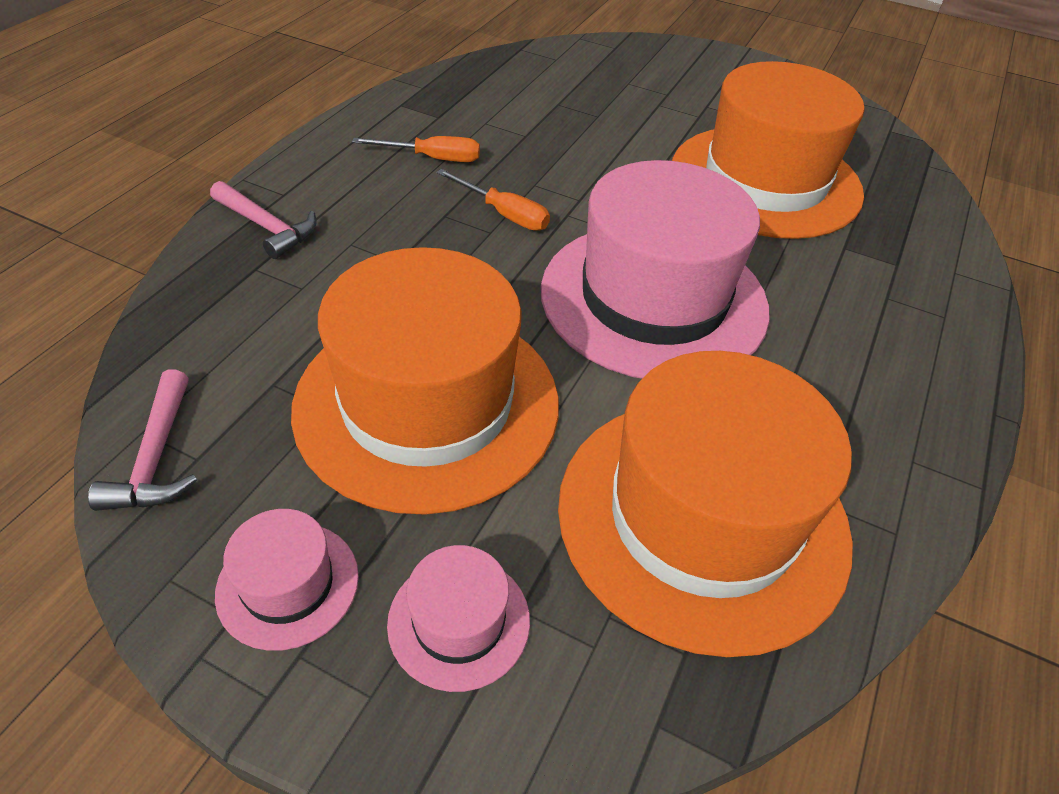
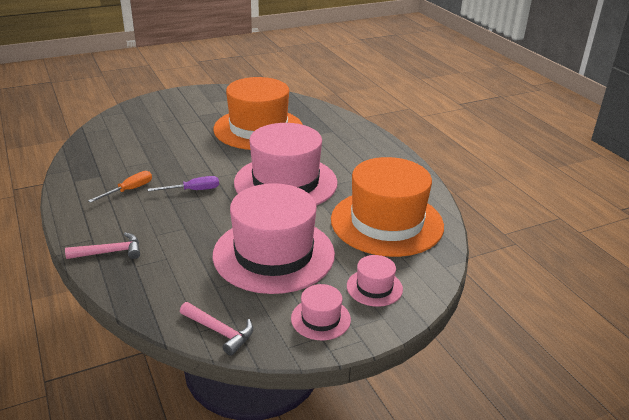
camera: 50 degrees left, 15 degrees down
orange hat [291,247,559,515] -> pink hat [213,183,335,294]
orange screwdriver [436,169,550,231] -> purple screwdriver [148,176,219,191]

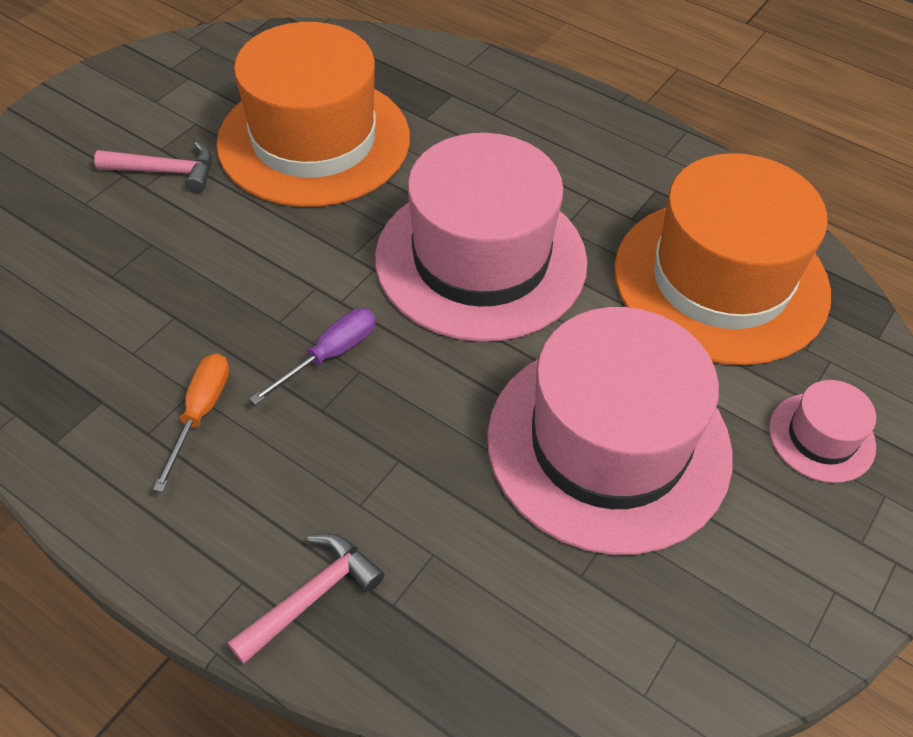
camera: 30 degrees left, 20 degrees up
pink hammer [180,302,253,356] -> pink hammer moved to [94,142,212,193]
pink hat [291,284,351,340] -> none

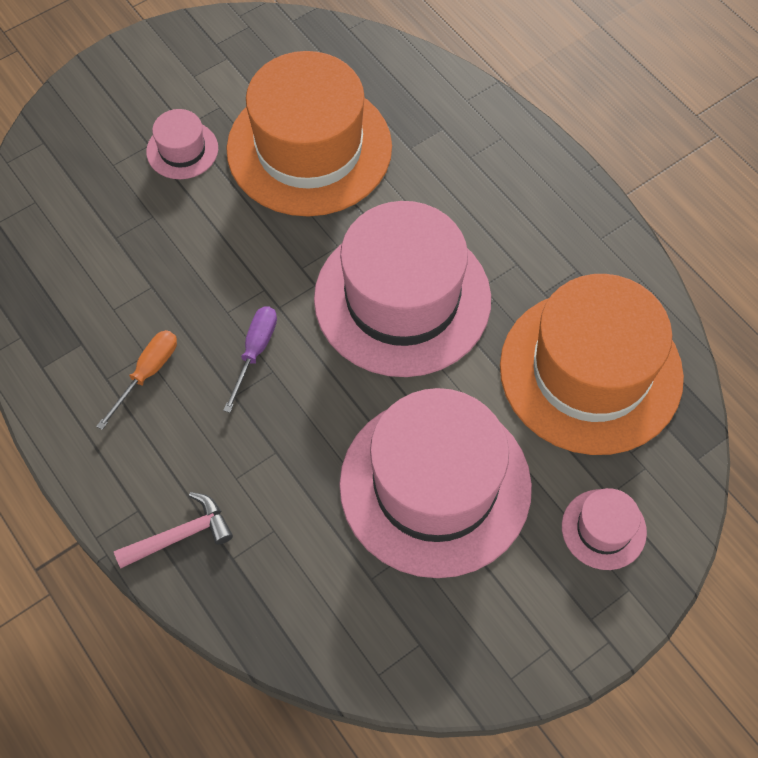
camera: 20 degrees right, 10 degrees up
pink hammer [94,142,212,193] -> pink hat [146,109,218,179]
purple screwdriver [249,308,376,405] -> purple screwdriver turned 45 degrees counterclockwise [223,306,277,413]

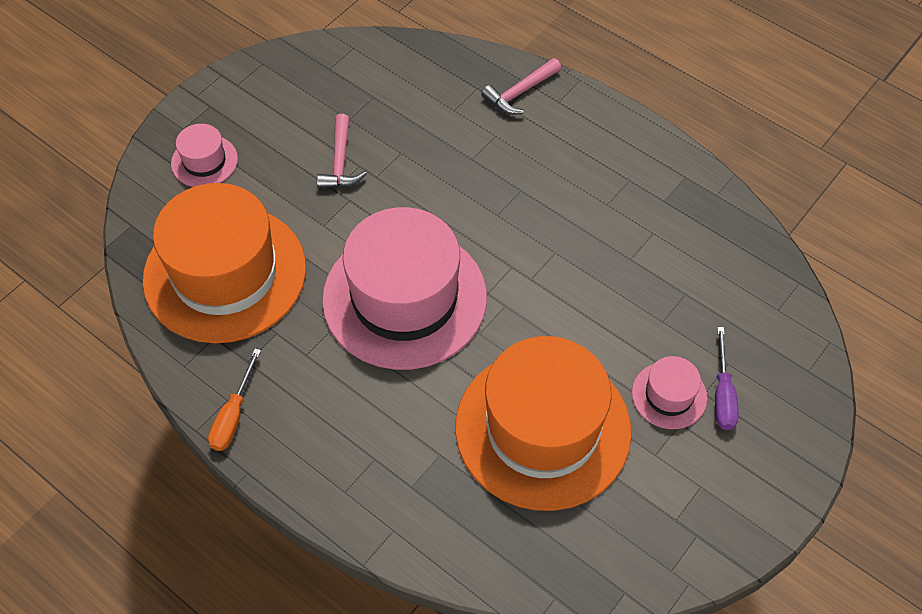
camera: 165 degrees right, 5 degrees down
orange screwdriver [96,330,177,430] -> orange screwdriver moved to [208,349,261,451]
purple screwdriver [223,306,277,413] -> purple screwdriver moved to [715,327,739,430]
pink hat [339,388,532,578] -> pink hammer [317,114,367,189]

